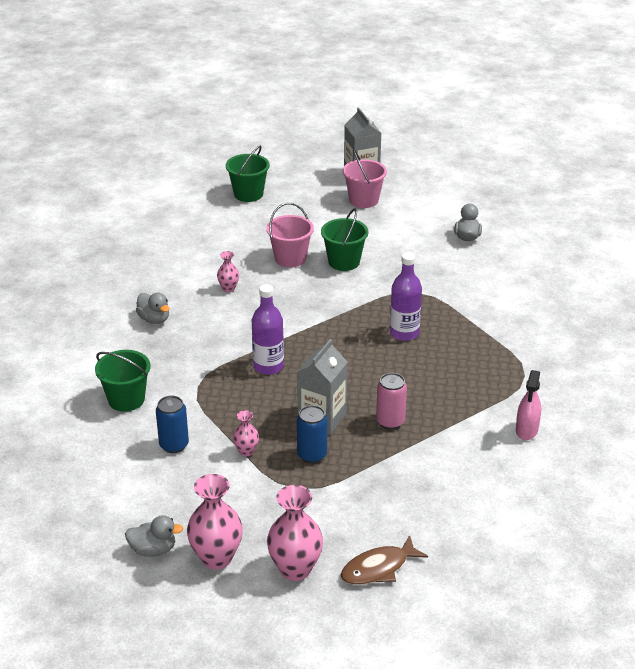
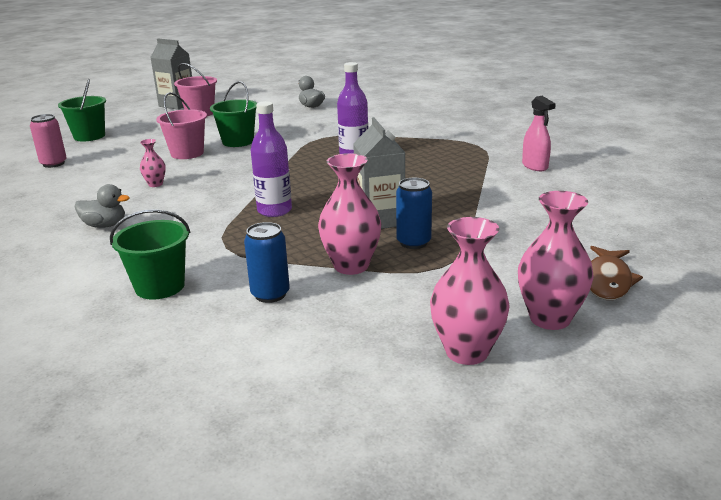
camera: 40 degrees left, 10 degrees down
grey duck [125,515,183,557] -> none
pink vase [233,410,259,456] -> pink vase [318,153,381,275], size x1.91
pink can [376,373,407,429] -> pink can moved to [30,114,67,168]

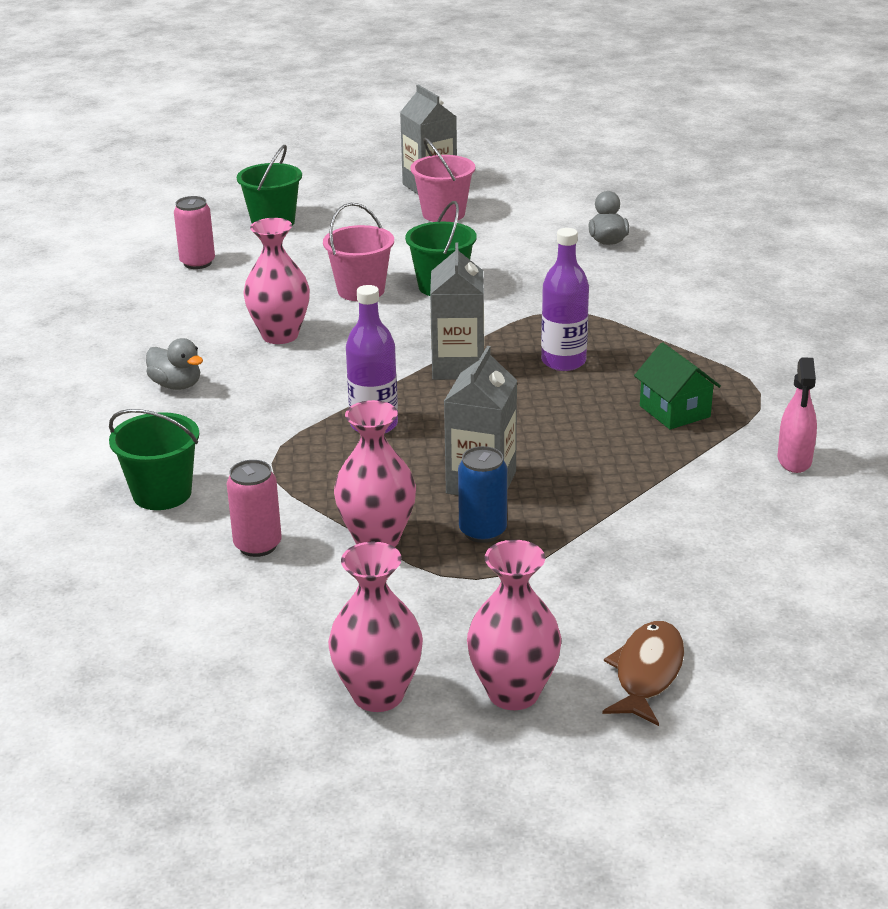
camera: 30 degrees right, 5 degrees up
pink vase [140,139,166,187] -> pink vase [243,218,310,344], size x1.91
blue can [244,222,290,303] -> pink can [227,460,282,557]
brown fish [590,246,643,300] -> brown fish turned 150 degrees clockwise [602,621,684,726]
none -> grey carton [430,243,484,380]
none -> green house [634,342,721,430]

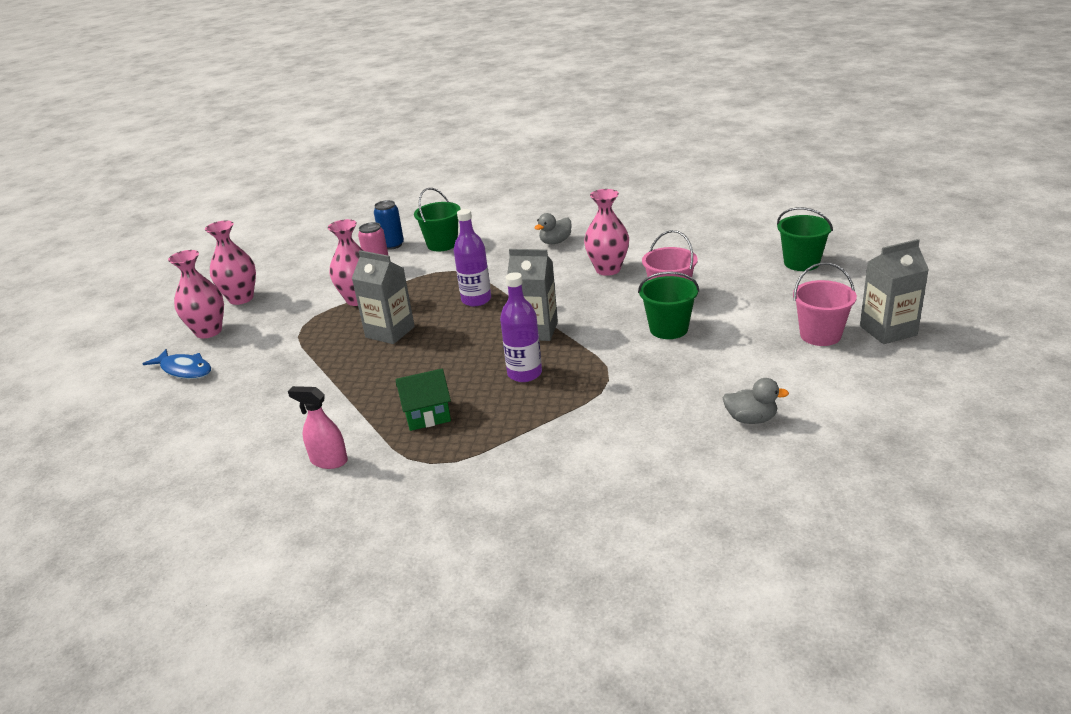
camera: 105 degrees right, 0 degrees up
pink can [174,196,215,269] -> none
blue can [458,446,507,543] -> blue can moved to [374,200,404,250]
brown fish [602,621,684,726] -> blue fish [143,349,211,379]

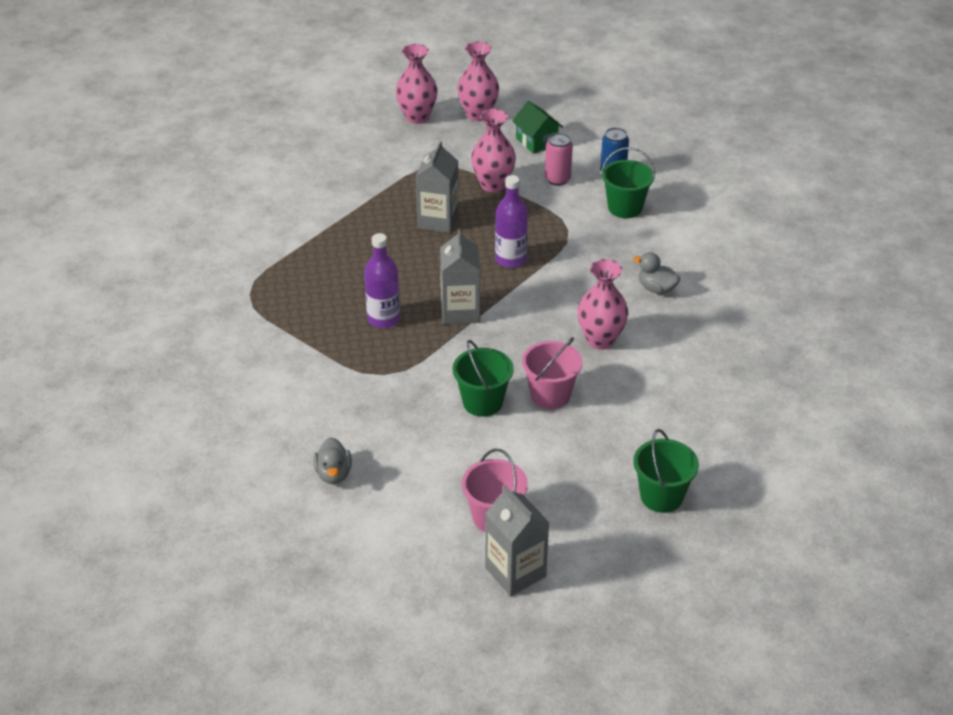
camera: 70 degrees right, 10 degrees up
blue fish [143,349,211,379] -> none
pink spray bottle [288,386,348,469] -> none
green house [396,368,451,431] -> green house moved to [512,101,563,154]

